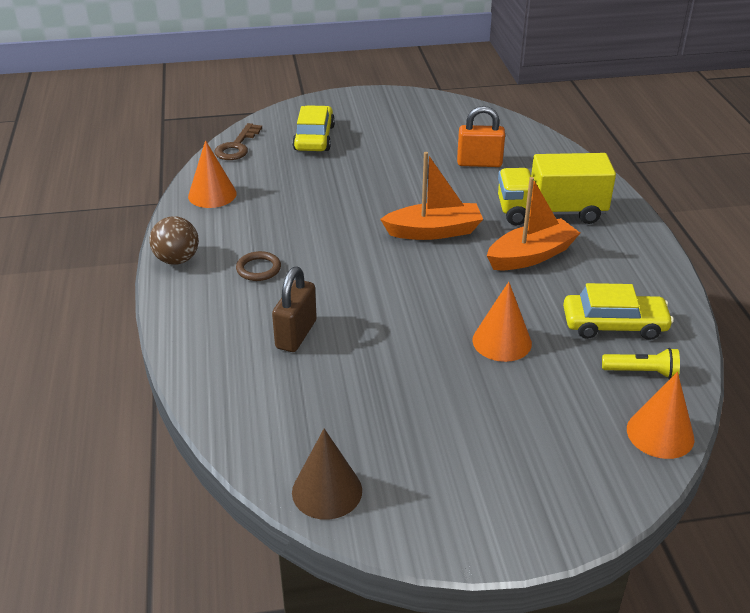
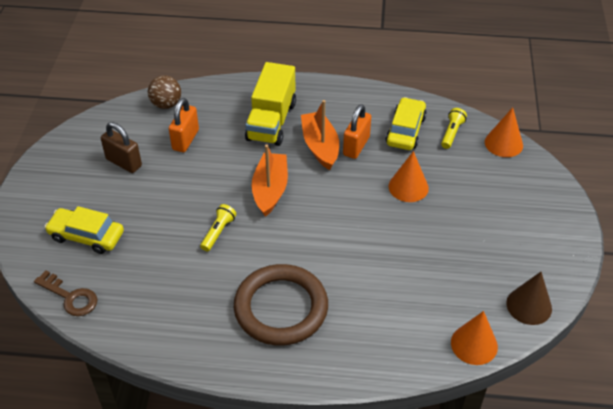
camera: 75 degrees left, 10 degrees up
brown ball [149,216,199,265] -> brown ball moved to [148,75,181,109]
orange cone [188,140,237,208] -> orange cone moved to [451,311,498,365]
brown ring [236,251,281,281] -> brown ring [234,264,328,346], size x2.50
brown padlock [272,267,317,352] -> brown padlock moved to [101,122,142,173]
none -> yellow flashlight [200,204,236,251]
none -> orange padlock [343,104,371,159]

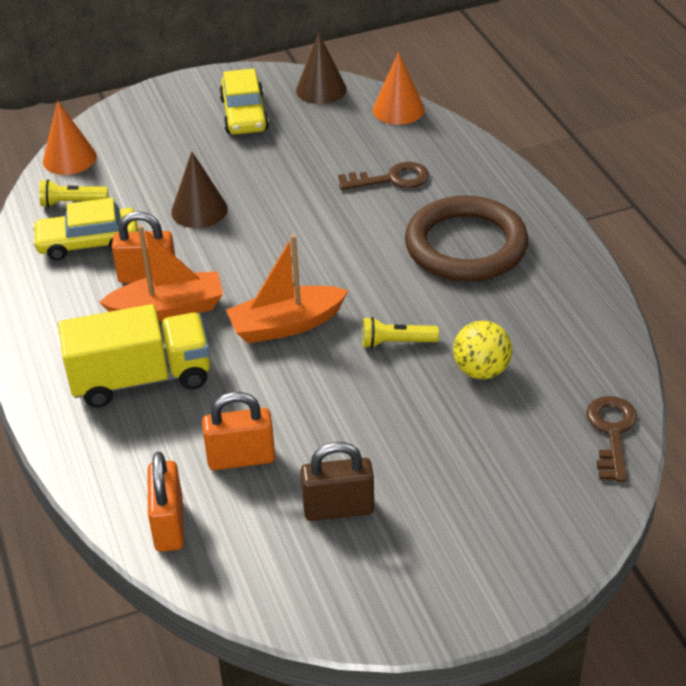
camera: 115 degrees left, 5 degrees down
yellow car [45,206,124,254] -> yellow car moved to [219,68,269,135]
brown padlock [101,122,142,173] -> brown padlock turned 75 degrees clockwise [300,442,374,521]
brown ball [148,75,181,109] -> orange padlock [148,452,184,552]
orange boat [301,100,339,170] -> orange boat turned 150 degrees counterclockwise [99,225,223,322]
orange cone [388,151,429,202] -> brown cone [171,151,228,228]
none -> brown key [338,162,429,190]
none -> yellow ball [453,320,512,379]

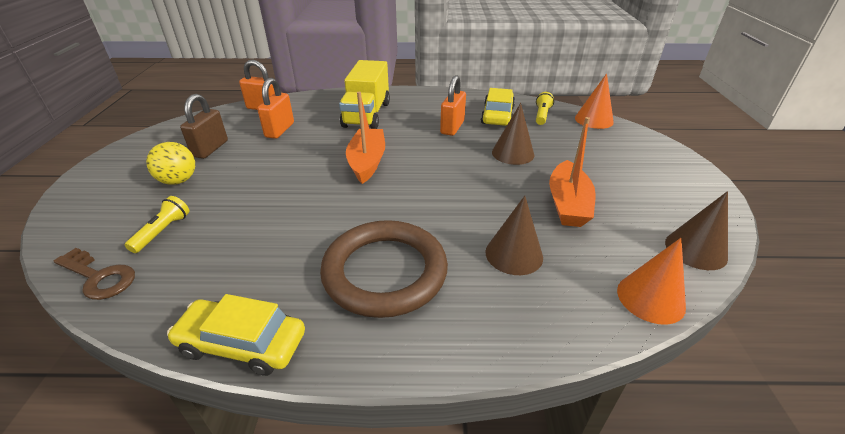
camera: 110 degrees right, 5 degrees down
orange boat [99,225,223,322] -> orange boat moved to [549,117,596,227]
yellow car [219,68,269,135] -> yellow car moved to [167,294,305,376]
brown key [338,162,429,190] -> brown cone [485,196,543,275]
yellow flashlight [362,317,439,348] -> yellow flashlight moved to [125,196,189,253]
yellow ball [453,320,512,379] -> yellow ball moved to [146,142,195,185]

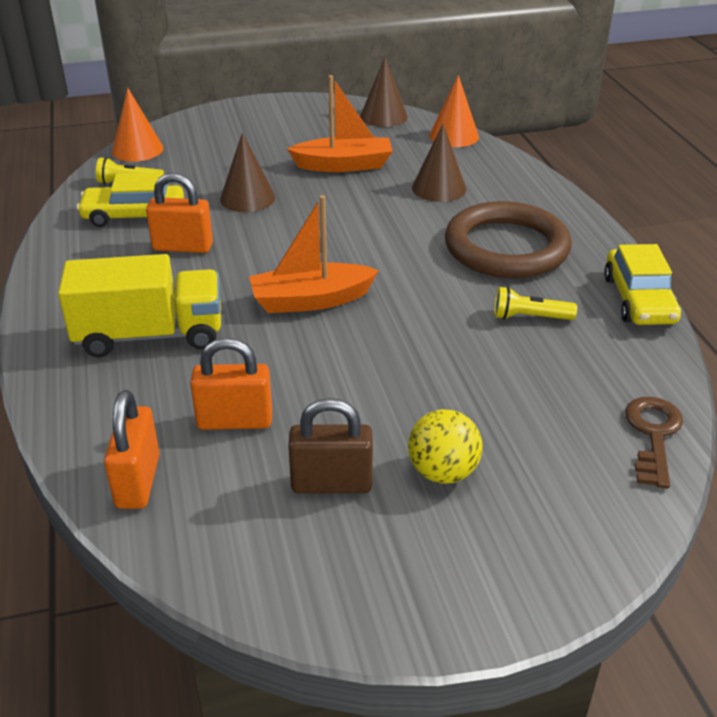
camera: 105 degrees left, 0 degrees up
yellow flashlight [125,196,189,253] -> yellow flashlight moved to [494,287,577,320]

